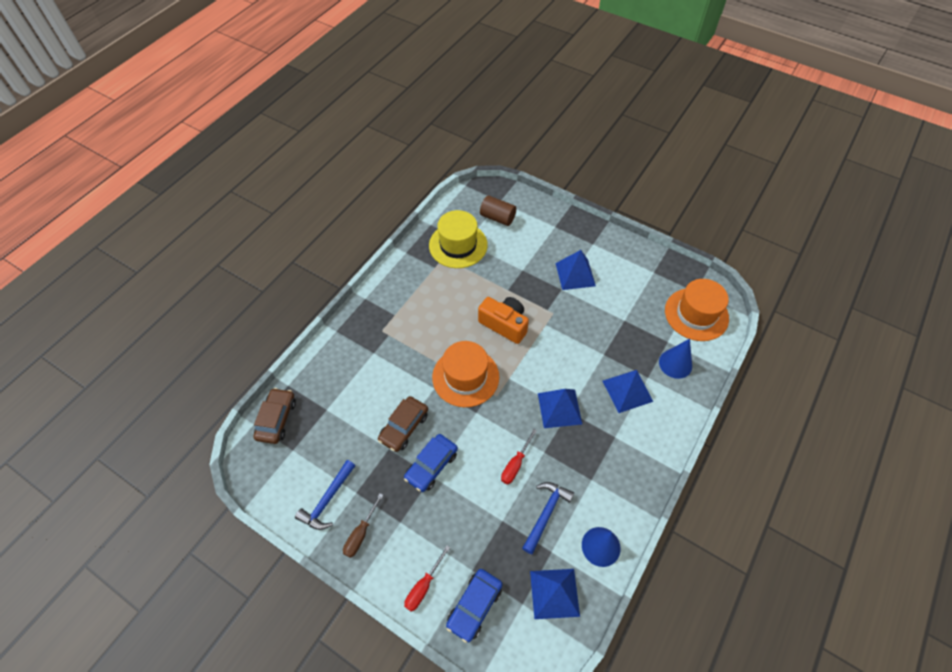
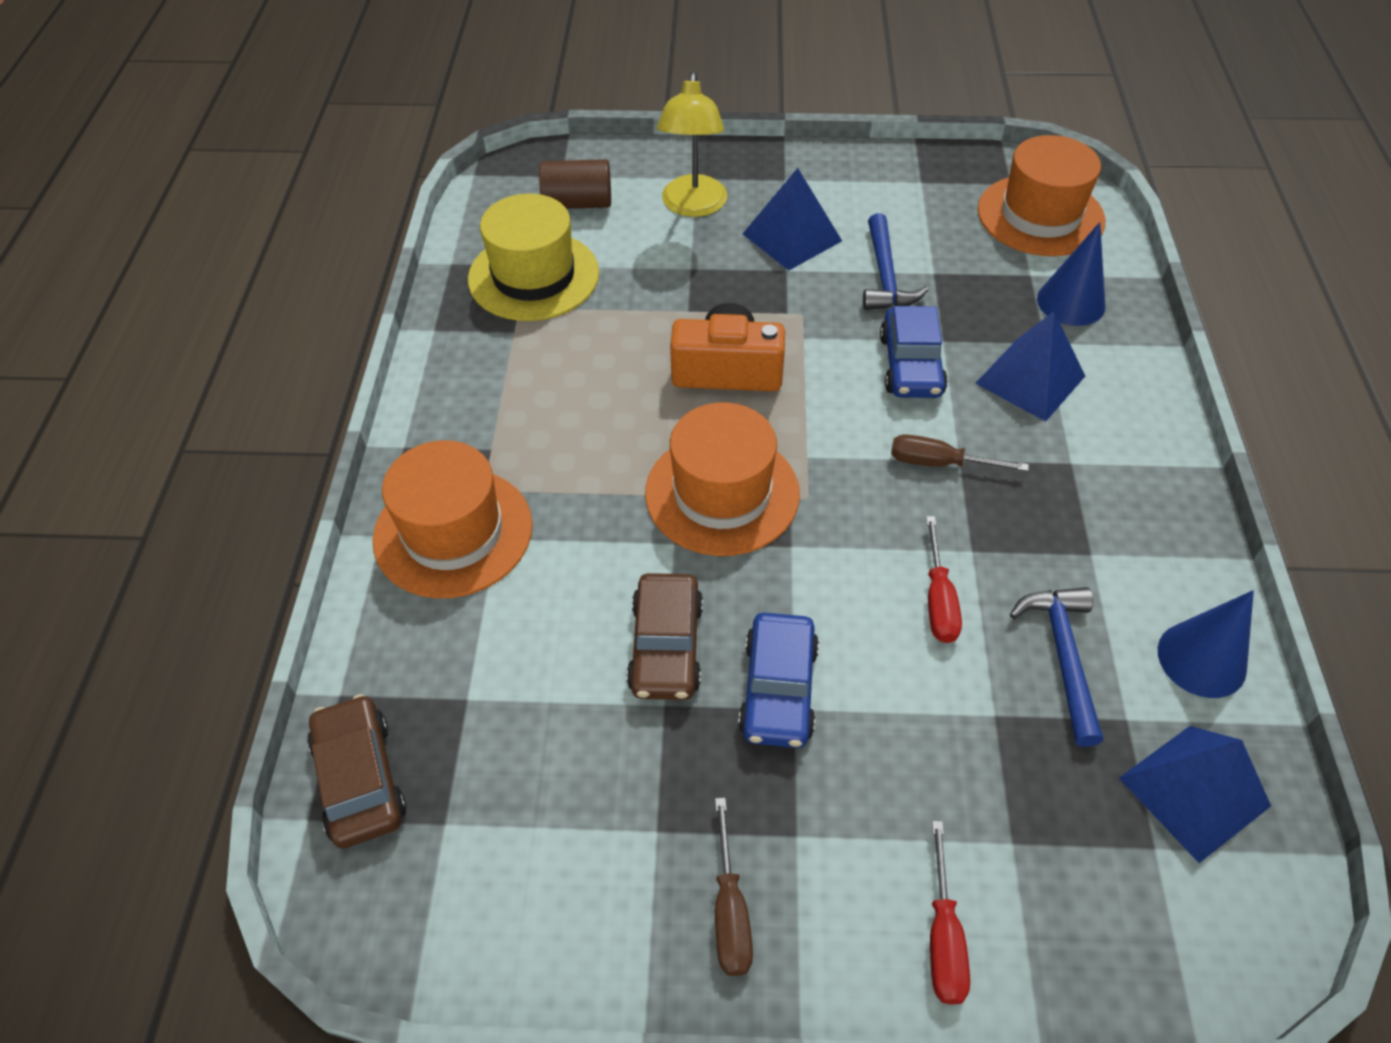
camera: 30 degrees left, 5 degrees down
blue hammer [295,460,356,530] -> blue hammer moved to [863,213,928,310]
blue car [446,569,503,643] -> blue car moved to [880,306,948,398]
blue pyramid [538,389,582,428] -> brown screwdriver [891,434,1029,471]
none -> orange hat [372,440,532,598]
none -> yellow lamp [657,72,727,217]

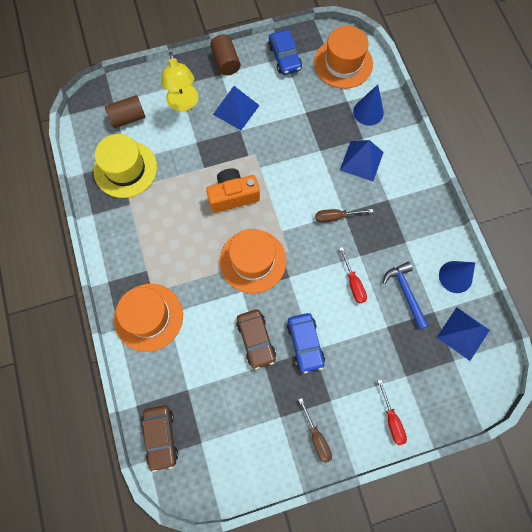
camera: 20 degrees left, 20 degrees up
brown car [307,694,406,848] -> brown car turned 150 degrees counterclockwise [142,405,178,472]
blue hammer [863,213,928,310] -> none
blue car [880,306,948,398] -> blue car moved to [268,30,302,75]
none -> brown cylinder [210,34,241,75]

